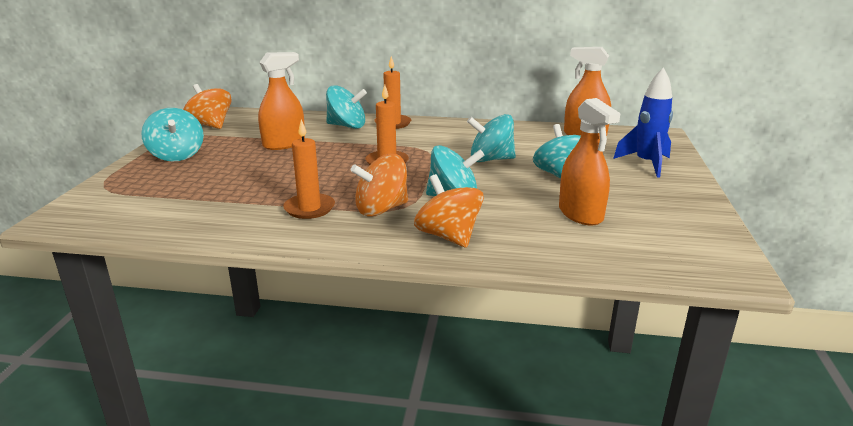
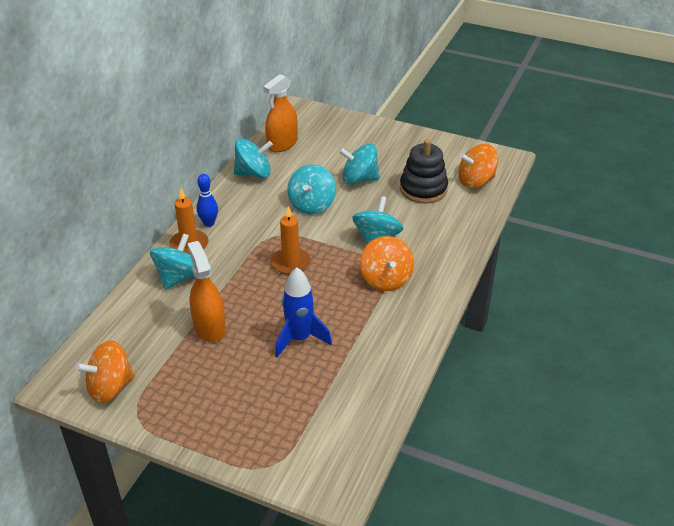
camera: 75 degrees left, 15 degrees up
turquoise spinning top [141,108,204,161] -> turquoise spinning top moved to [234,139,273,178]
orange candle [283,119,335,219] -> none
orange spinning top [414,174,484,248] -> orange spinning top moved to [458,144,498,189]
orange spray bottle [559,98,621,226] -> black stacking toy [400,139,448,204]
blue rocket [613,67,673,178] -> blue rocket moved to [275,267,332,357]
none -> blue bowling pin [197,174,218,227]

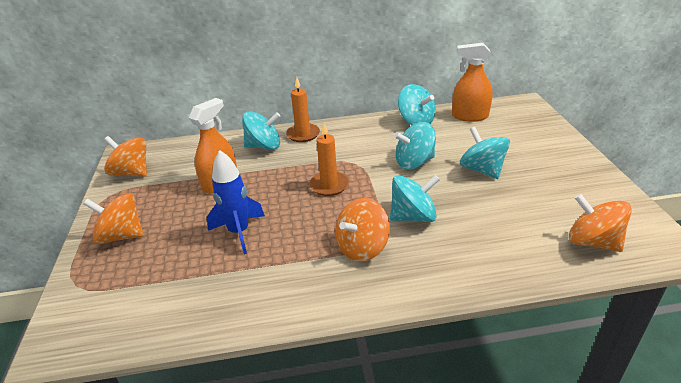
camera: 60 degrees right, 5 degrees down
blue bowling pin [197,174,218,227] -> none
black stacking toy [400,139,448,204] -> none
none -> orange spinning top [83,193,144,244]

